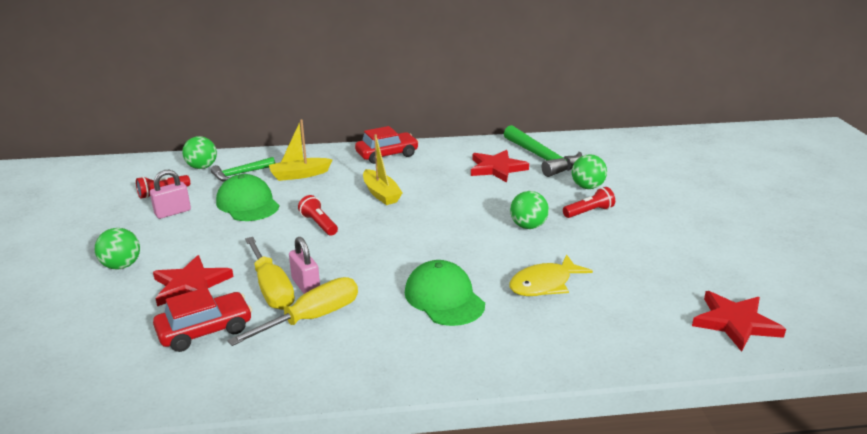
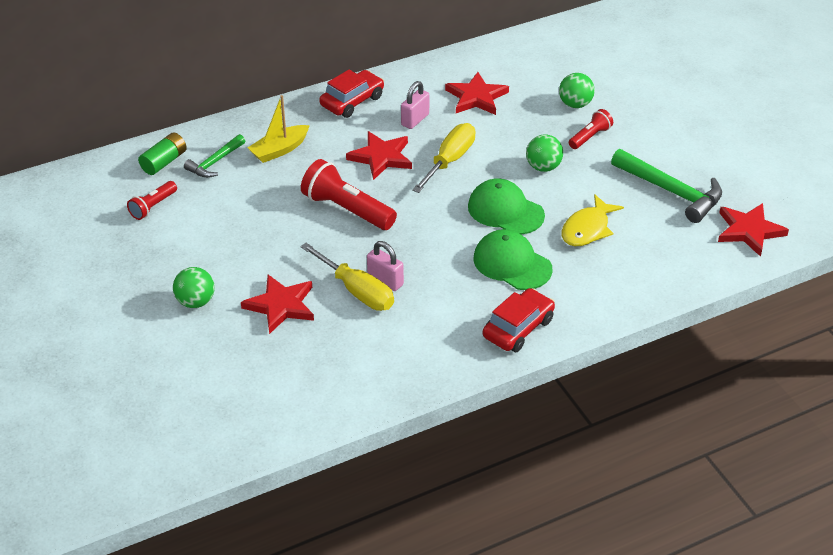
camera: 20 degrees left, 15 degrees up
pink padlock [150,170,191,219] -> pink padlock moved to [401,81,429,129]
red car [153,287,252,352] -> red car moved to [483,288,555,352]
green ball [182,136,217,169] -> green battery [138,132,187,175]
green cap [216,174,280,221] -> green cap moved to [468,179,545,235]
yellow screwdriver [227,277,358,346] -> yellow screwdriver moved to [412,123,476,193]
red flashlight [298,195,338,236] -> red flashlight [301,159,397,230], size x1.80
yellow boat [363,134,402,205] -> red star [346,131,412,180]
green hammer [504,125,582,177] -> green hammer moved to [611,149,722,223]

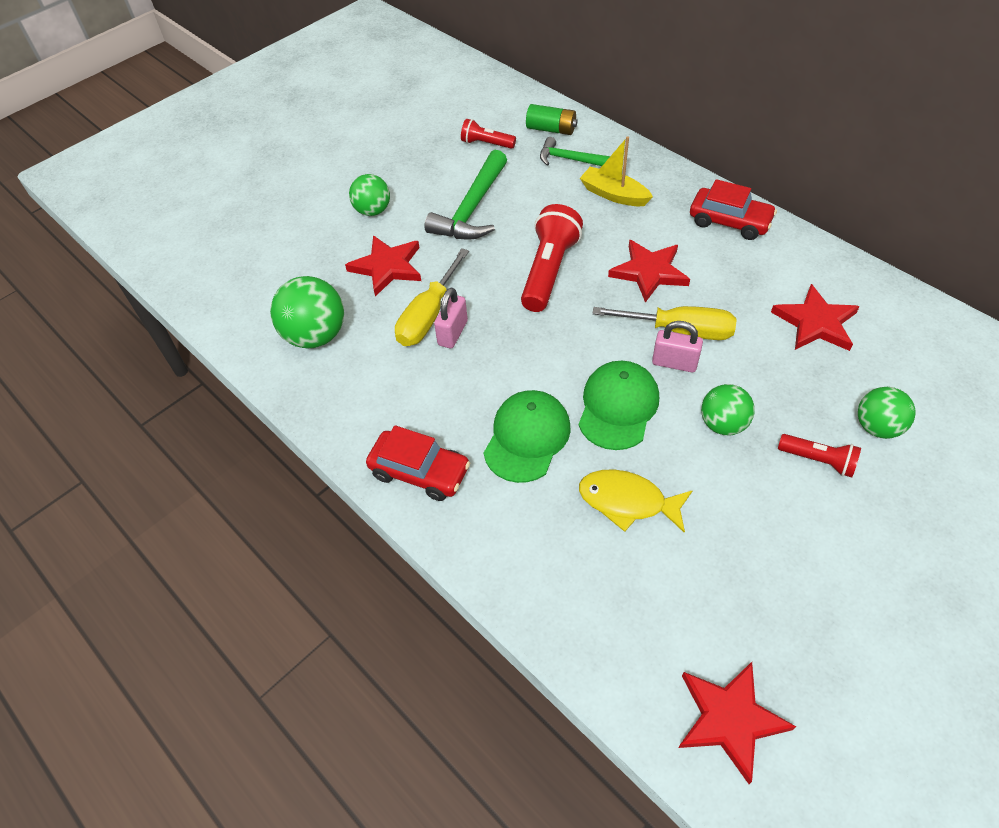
camera: 75 degrees right, 10 degrees up
pink padlock [401,81,429,129] -> pink padlock moved to [652,321,703,372]
green hammer [611,149,722,223] -> green hammer moved to [424,150,507,240]
none -> green ball [270,276,344,348]

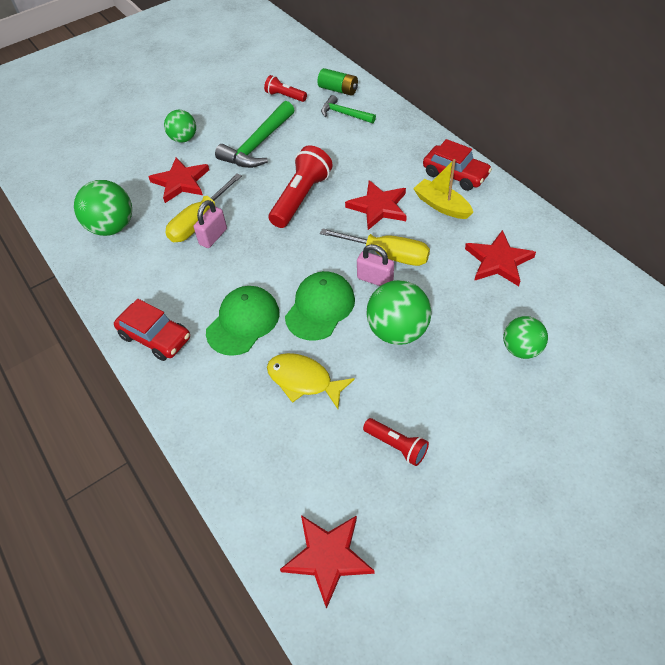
camera: 10 degrees right, 0 degrees up
yellow boat [580,136,653,206] -> yellow boat moved to [413,159,474,219]
green ball [701,384,755,435] -> green ball [367,280,432,345], size x1.54
red flashlight [778,434,861,477] -> red flashlight moved to [363,418,429,466]

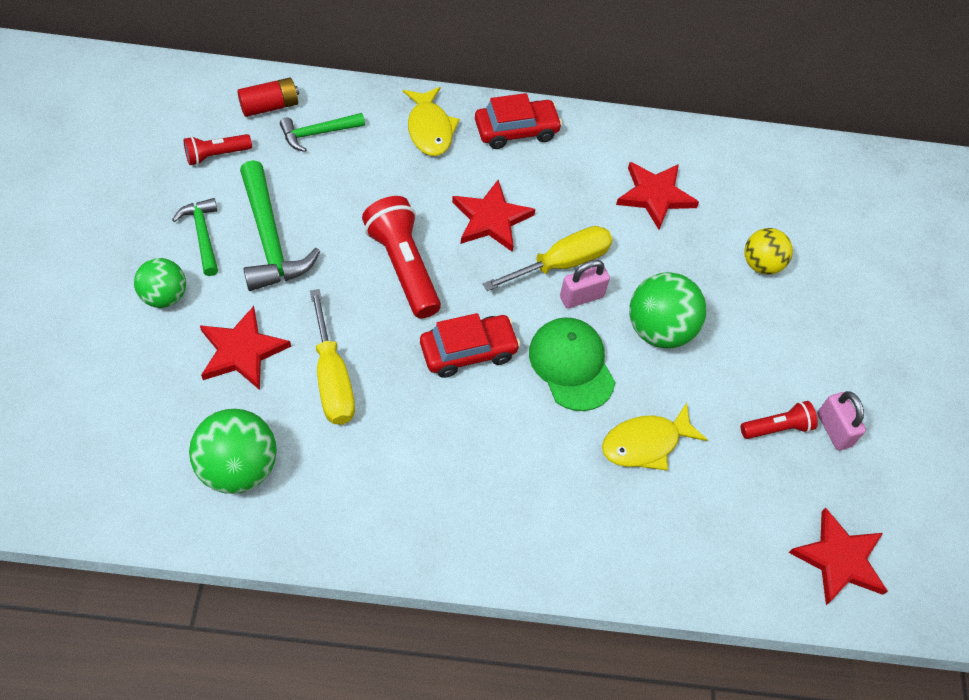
camera: 60 degrees left, 5 degrees up
red car [114,299,190,361] -> red car moved to [420,313,520,378]
pink padlock [194,200,227,248] -> pink padlock moved to [817,391,866,451]
green cap [206,286,280,356] -> none
green battery [317,68,358,96] -> red battery [237,78,299,117]
yellow boat [413,159,474,219] -> none
green ball [503,316,548,359] -> yellow ball [744,228,793,275]
none -> green hammer [172,198,218,276]
none -> yellow fish [403,87,460,156]

